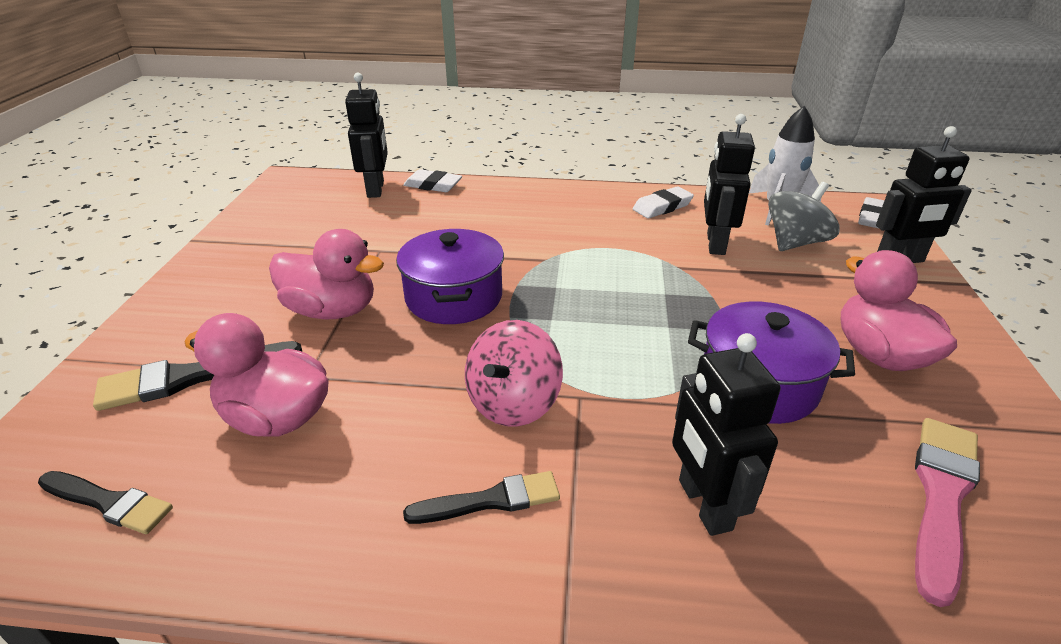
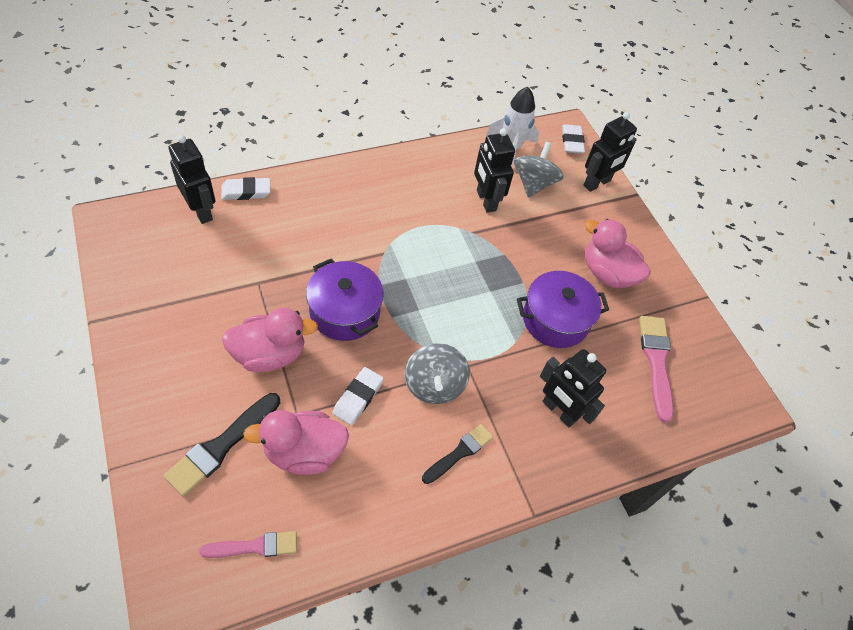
camera: 35 degrees left, 20 degrees up
black brush [38,471,173,534] -> pink brush [199,531,297,558]
pink spinning top [465,320,563,426] -> grey spinning top [405,343,470,404]
white eraser [633,186,694,218] -> white eraser moved to [332,367,384,425]

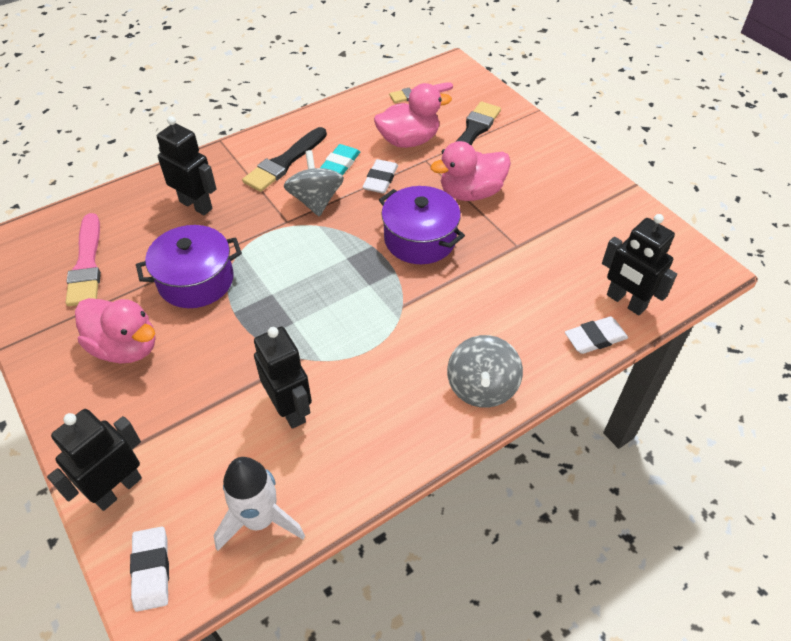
camera: 175 degrees right, 5 degrees down
black brush [422,424,493,484] -> black brush [242,127,327,192], size x1.52
grey spinning top [514,142,564,197] -> grey spinning top moved to [447,335,523,408]
none -> turquoise eraser [320,144,360,176]

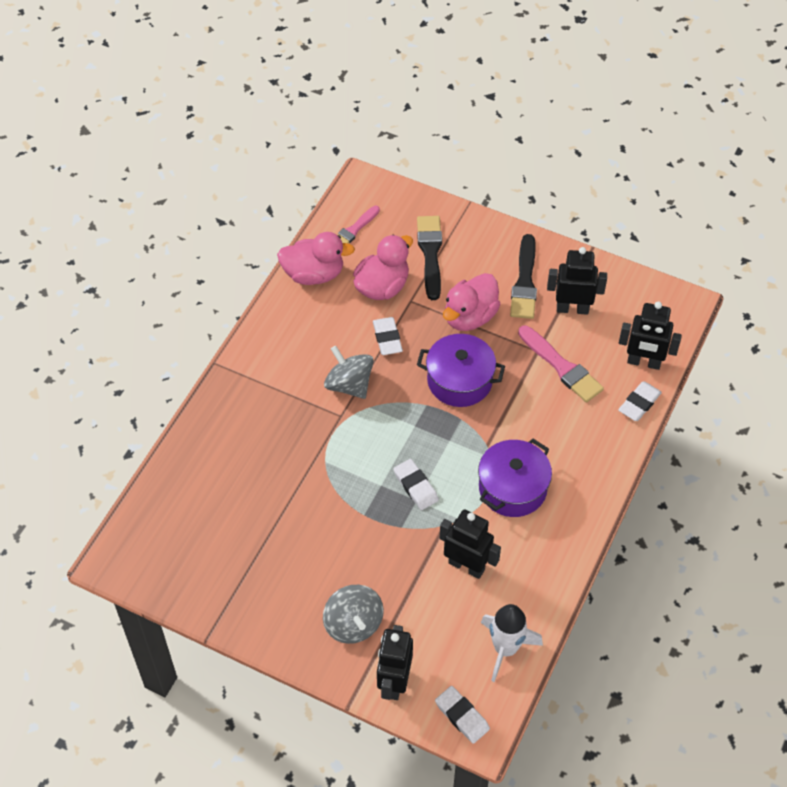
camera: 30 degrees left, 5 degrees up
pink brush [66,213,101,306] -> pink brush moved to [518,325,604,403]
pink duck [75,298,155,363] -> pink duck moved to [277,232,355,285]
purple pot [136,225,242,308] -> purple pot moved to [478,439,552,517]
black robot [157,116,217,215] -> black robot moved to [547,247,607,315]
black brush [242,127,327,192] -> black brush moved to [510,234,537,319]
turquoise eraser [320,144,360,176] -> none
grey spinning top [447,335,523,408] -> grey spinning top moved to [323,585,384,644]
none -> white eraser [393,459,439,510]

